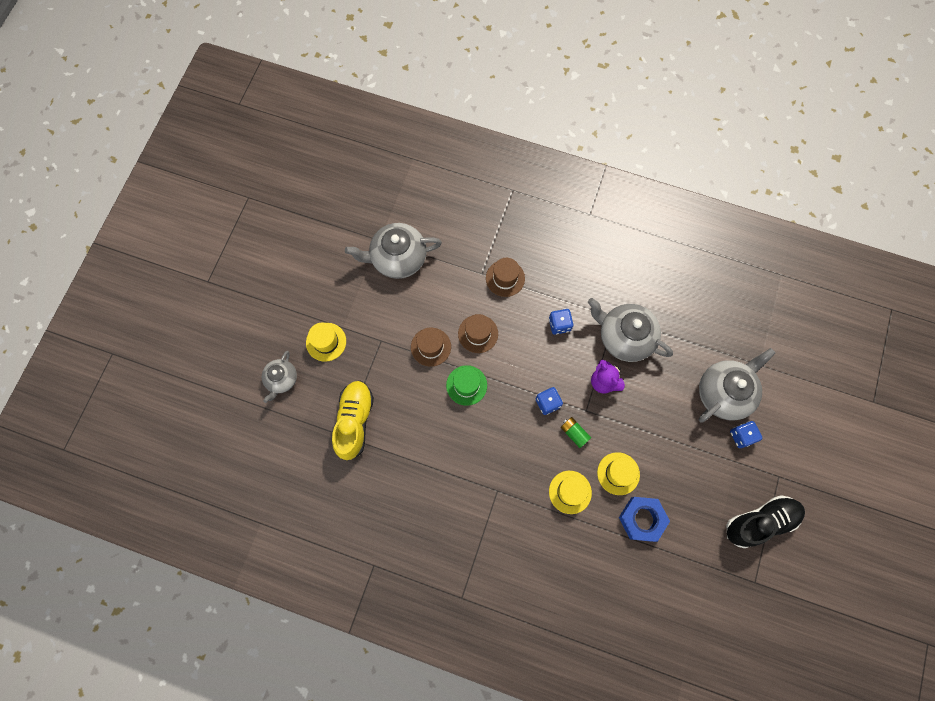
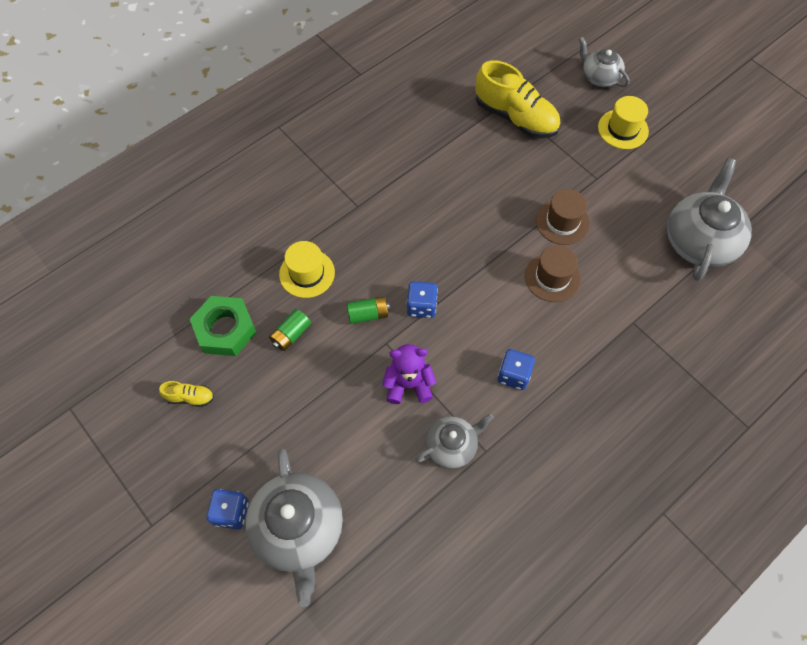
camera: 120 degrees right, 10 degrees down
green hat [446,365,487,406] -> none
brown hat [486,258,525,297] -> none
grey teapot [588,298,673,362] -> grey teapot [415,414,494,469], size x0.58
yellow hat [597,452,640,495] -> green battery [269,309,311,351]
blue nut [619,497,670,542] -> green nut [190,296,257,356]
black shoe [727,495,805,548] -> none
none -> yellow shoe [159,381,214,407]

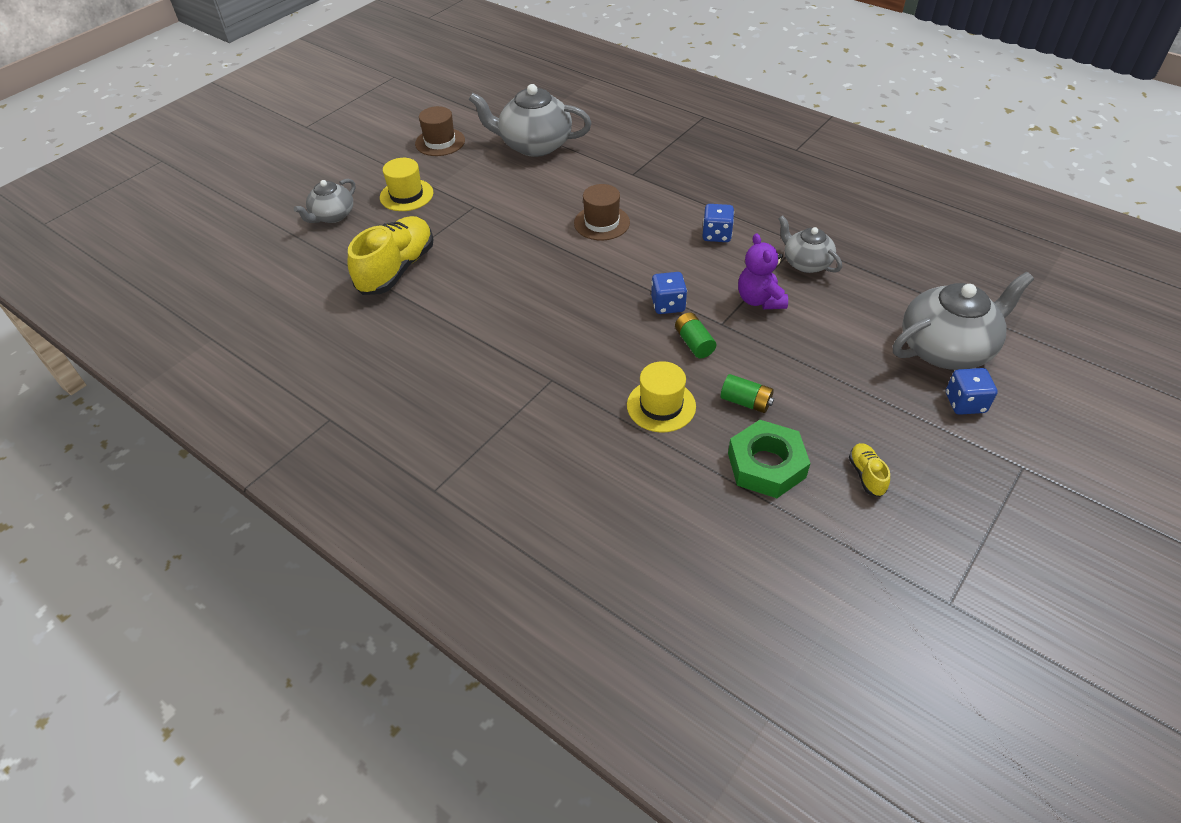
camera: 100 degrees left, 15 degrees down
brown hat [536,189,590,245] -> brown hat moved to [415,106,465,156]

